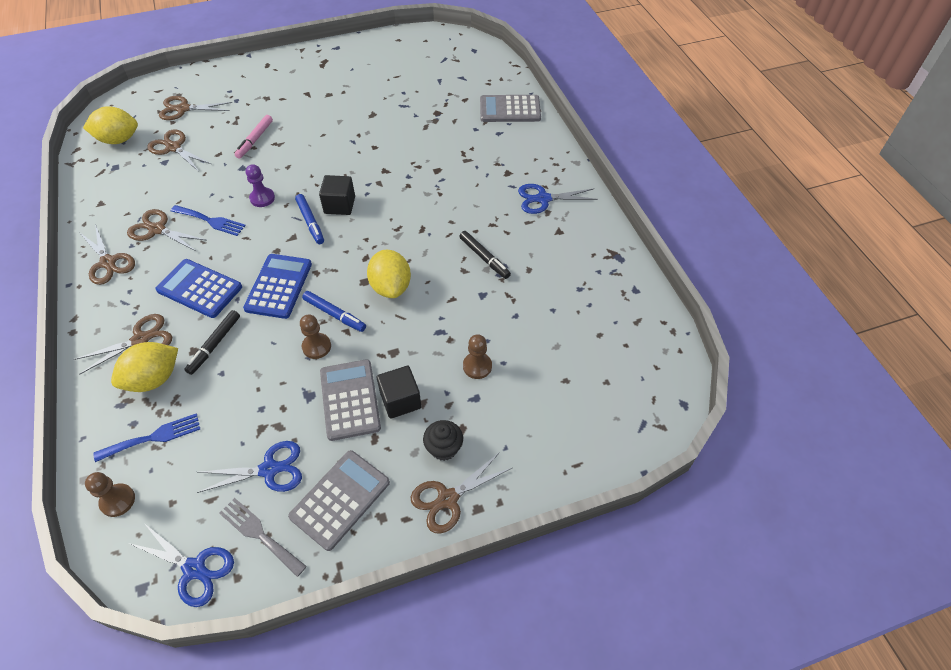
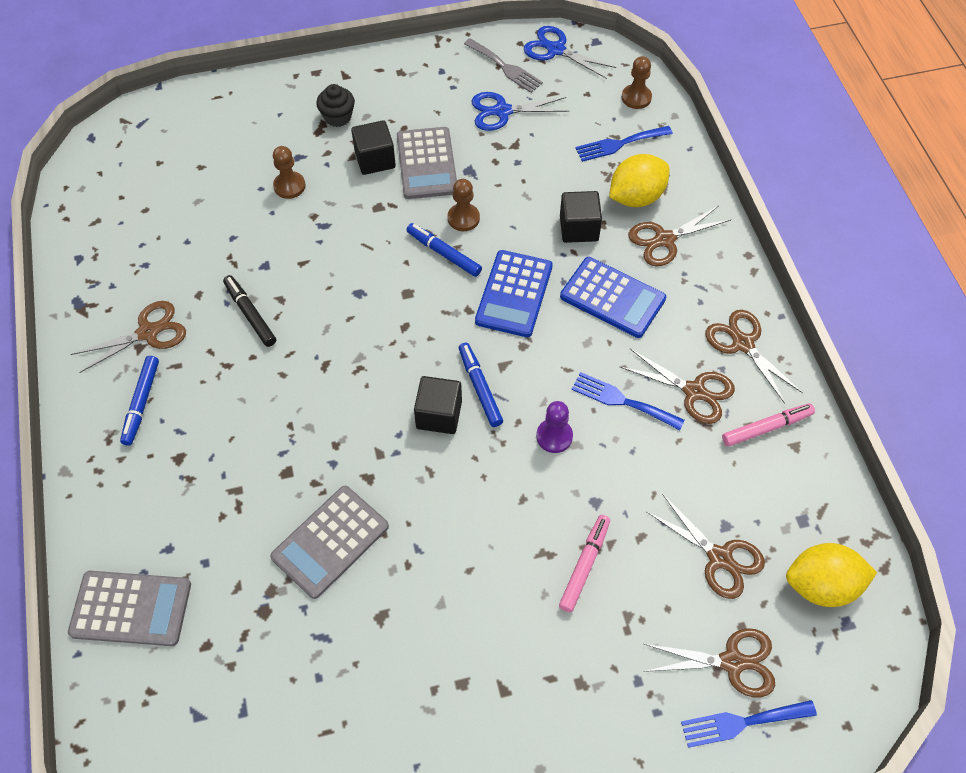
camera: 175 degrees left, 5 degrees up
black marker [184,310,240,375] -> black cube [560,191,602,243]
grey calculator [288,450,390,551] -> grey calculator moved to [270,486,389,599]
yellow lemon [367,250,411,298] -> none
brown scissors [411,452,512,534] -> brown scissors moved to [71,301,186,373]
blue scissors [518,184,598,214] -> blue marker [120,356,159,446]
none -> blue fork [681,700,817,748]
none -> pink marker [722,403,815,447]

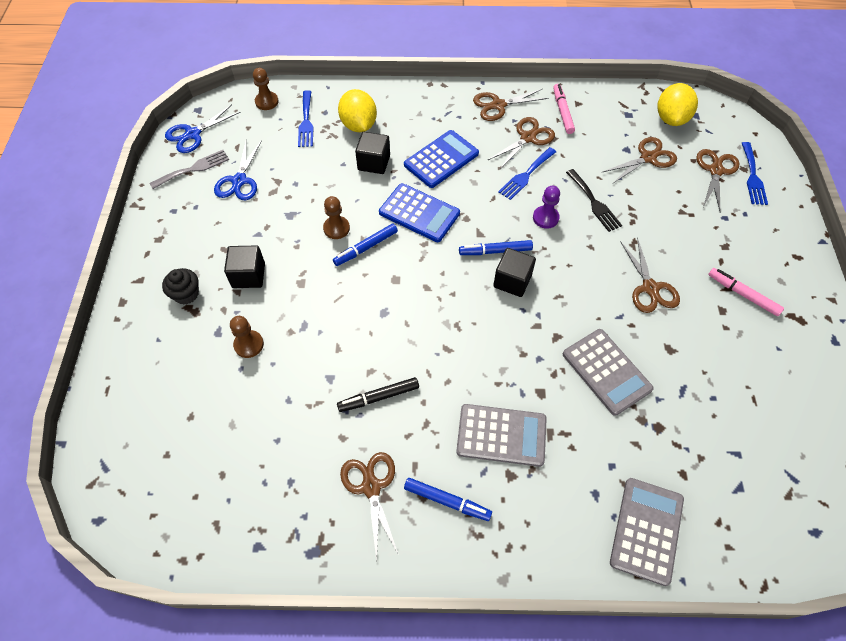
camera: 75 degrees left, 0 degrees up
grey calculator [397,127,457,199] -> grey calculator moved to [456,404,547,467]
pink marker [559,515,610,612] -> pink marker moved to [708,268,784,316]
brown scissors [628,206,731,267] -> brown scissors moved to [620,237,680,313]
none -> black fork [566,169,622,232]

